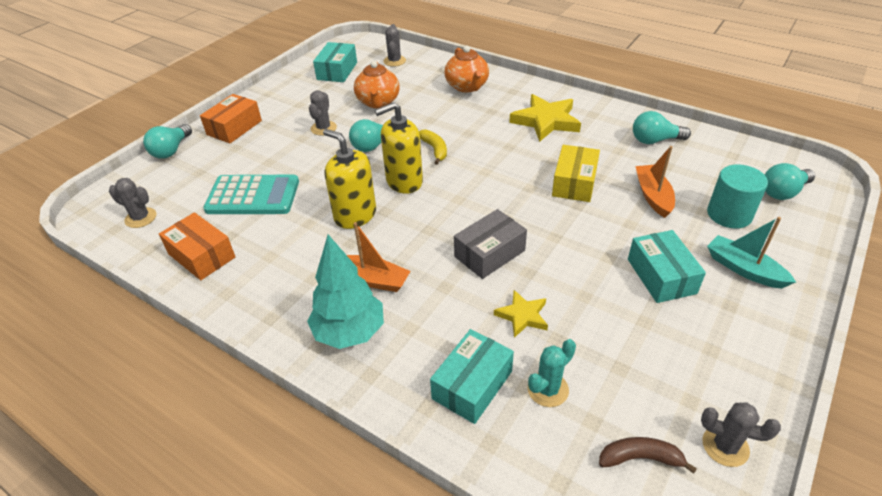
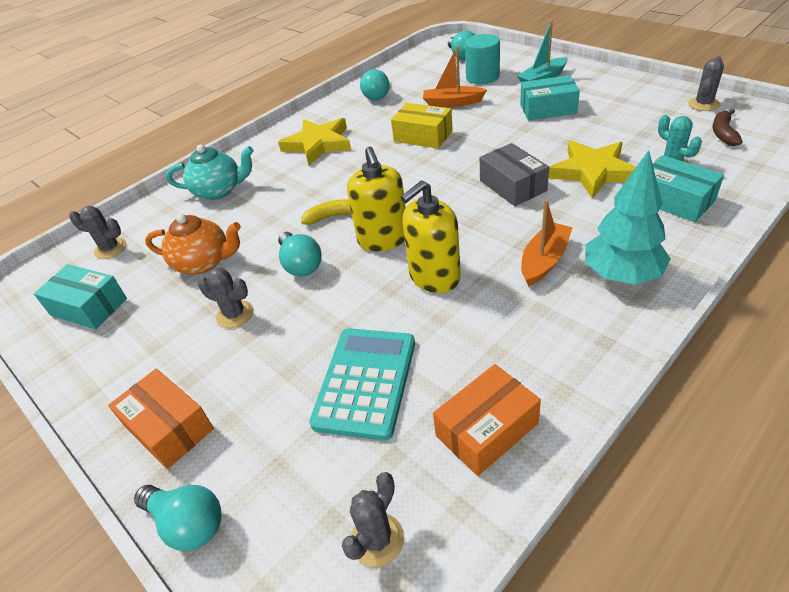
camera: 75 degrees left, 0 degrees up
orange teapot [444,45,489,92] -> turquoise teapot [166,144,254,200]
yellow star [494,290,548,338] -> yellow star [548,141,636,199], size x1.78

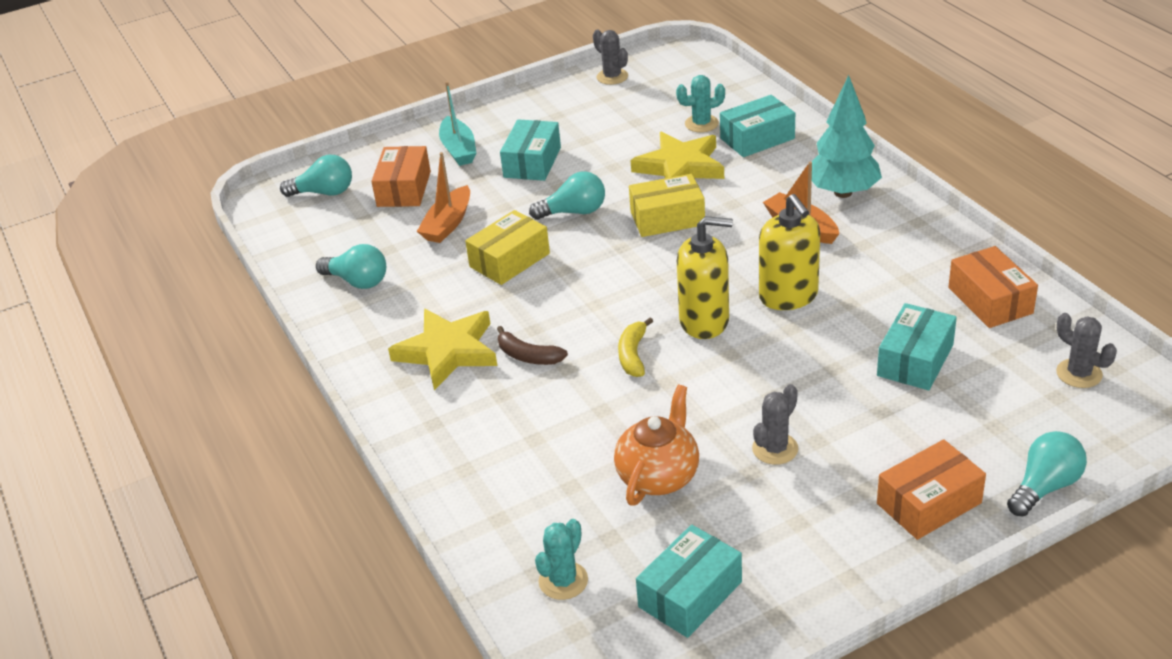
camera: 75 degrees left, 5 degrees down
grey cactus [69,206,127,259] -> turquoise cactus [535,519,588,600]
turquoise teapot [166,144,254,200] -> none
turquoise light bulb [278,232,322,276] -> turquoise light bulb moved to [529,171,605,220]
turquoise calculator [309,328,415,441] -> turquoise box [877,303,957,390]
turquoise cylinder [465,34,500,84] -> orange box [371,146,431,207]
grey box [480,143,549,206] -> yellow box [629,174,705,237]
brown banana [713,109,743,146] -> brown banana moved to [497,326,568,365]

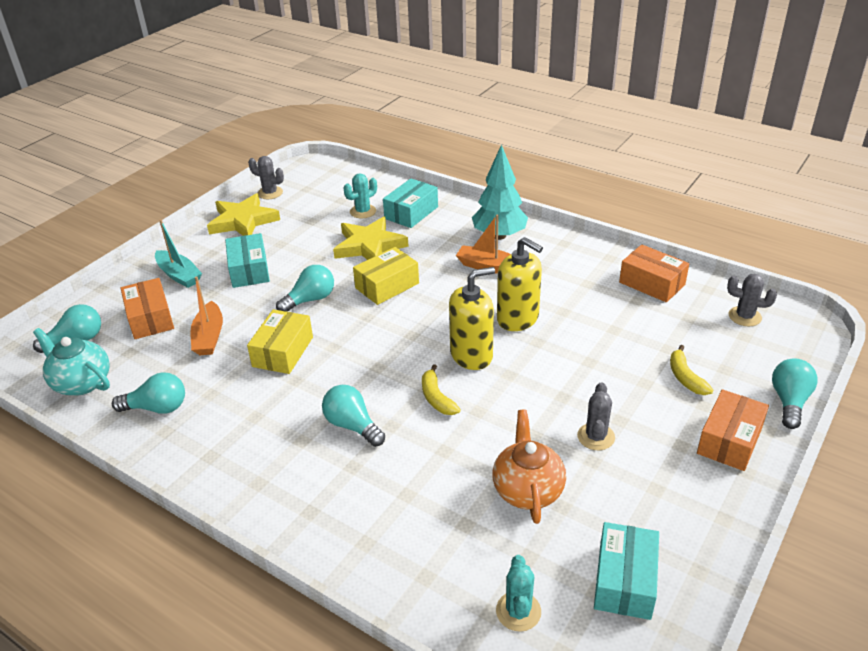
camera: 30 degrees left, 0 degrees up
yellow star [388,309,497,390] -> yellow star moved to [207,193,280,236]
brown banana [497,326,568,365] -> turquoise light bulb [322,385,385,447]
turquoise box [877,303,957,390] -> none
none -> turquoise teapot [33,328,110,395]
none -> yellow banana [670,345,713,395]

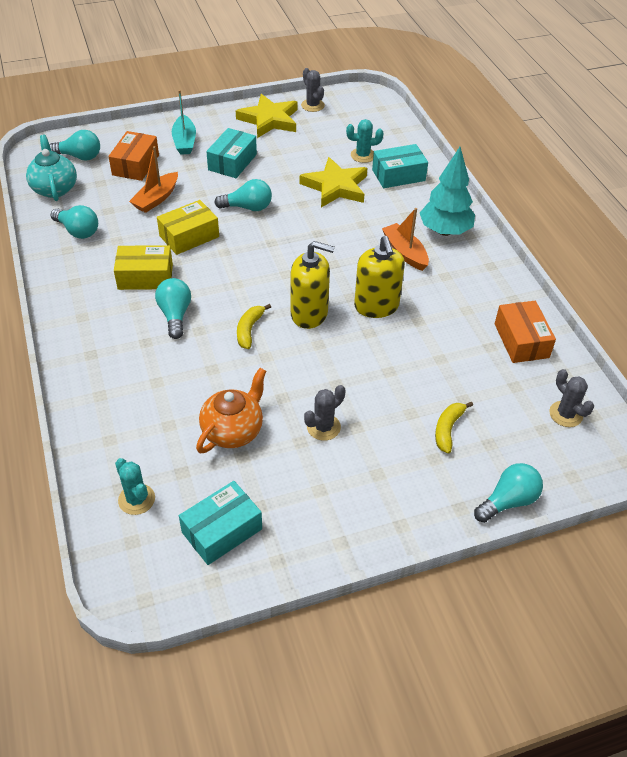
camera: 35 degrees right, 10 degrees up
yellow box [353,247,419,305] -> yellow box moved to [114,245,173,290]
turquoise cactus [496,555,541,632] -> turquoise cactus turned 75 degrees counterclockwise [115,458,155,515]
orange box [697,389,769,471] -> none

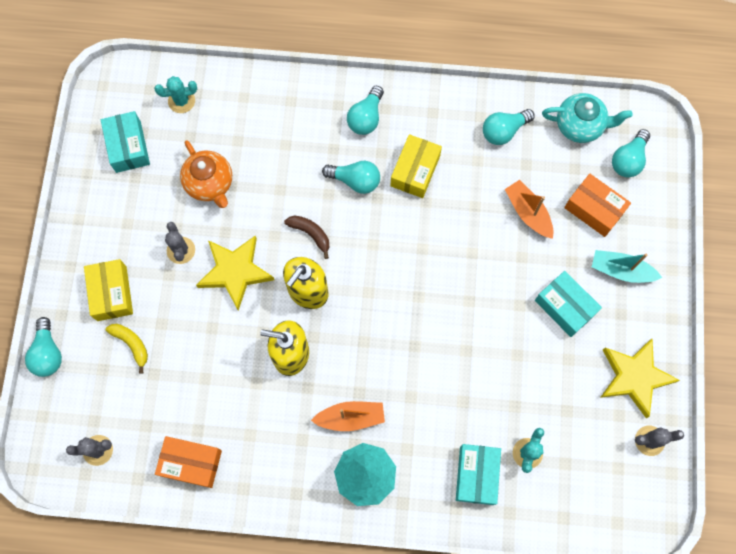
camera: 115 degrees right, 25 degrees up
yellow box [157,200,219,255] -> yellow box moved to [84,259,133,321]
turquoise light bulb [214,179,272,211] -> turquoise light bulb moved to [347,86,384,135]
yellow banana [237,304,271,349] -> brown banana [284,215,329,259]
yellow star [300,157,367,208] -> yellow star moved to [196,236,274,310]

